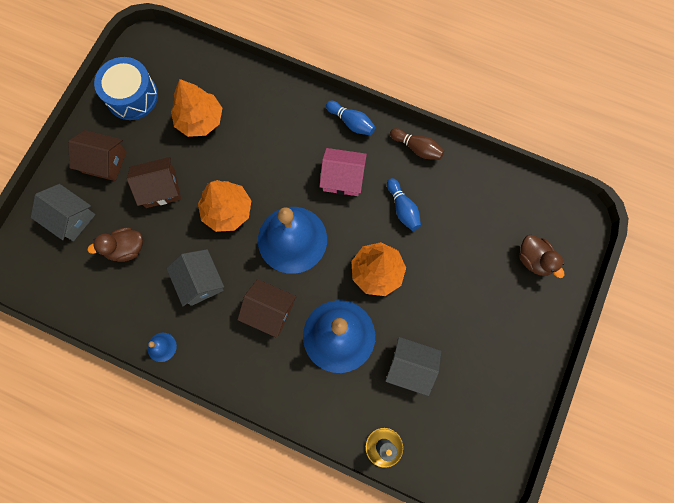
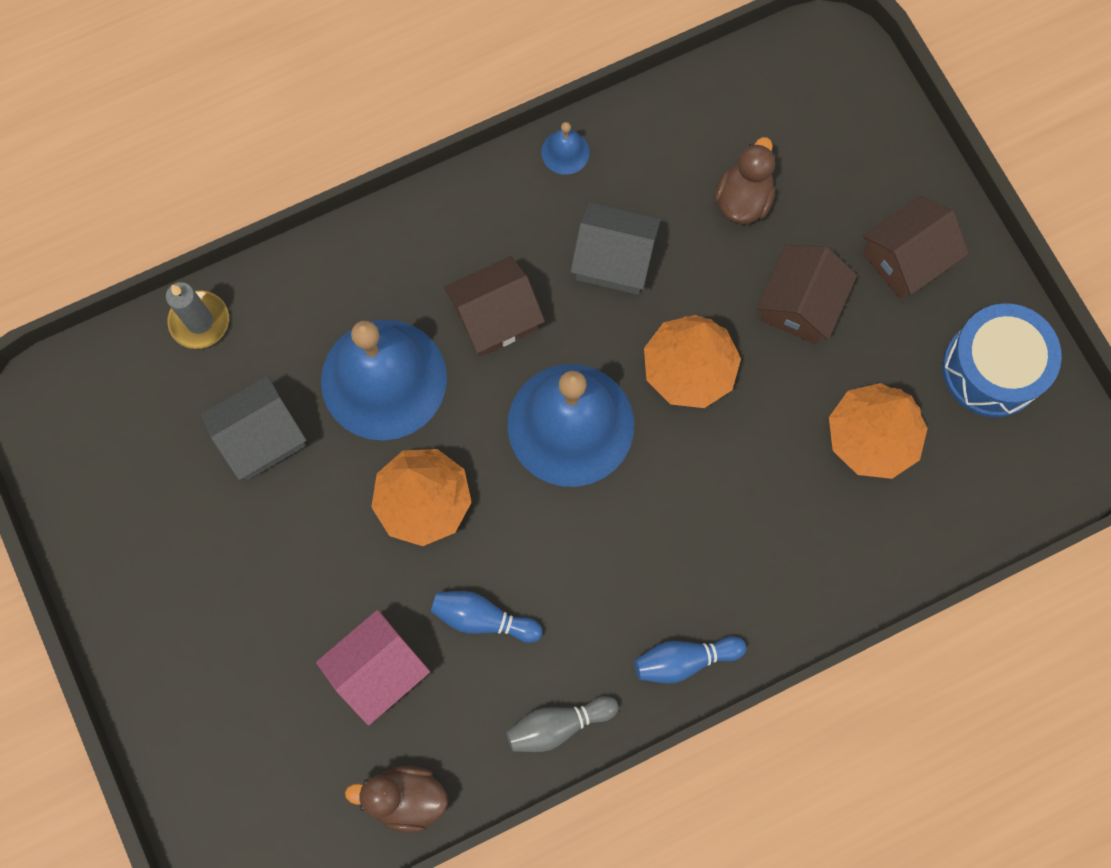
camera: 130 degrees right, 0 degrees up
grey house [31,184,95,241] -> none
pink house [319,148,367,196] -> pink house moved to [316,610,430,726]
brown bowling pin [390,128,444,160] -> grey bowling pin [506,696,619,752]
brown duck [519,235,564,278] -> brown duck moved to [345,766,448,833]

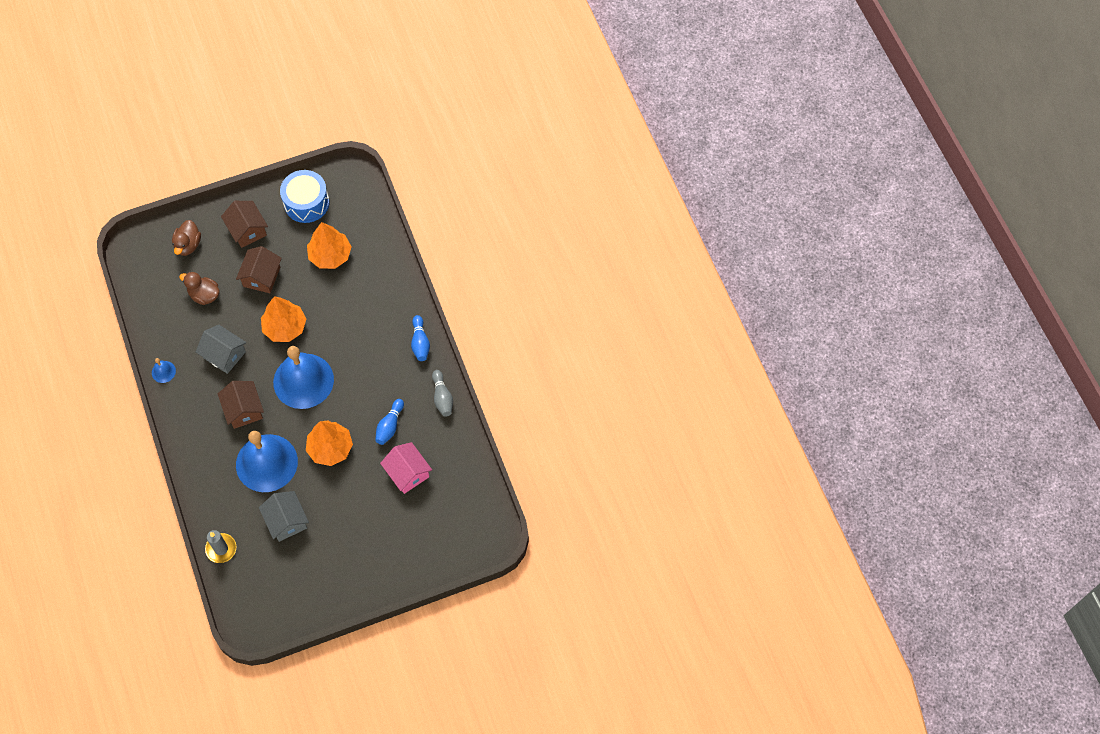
camera: 85 degrees left, 10 degrees down
brown duck [345,766,448,833] -> brown duck moved to [172,220,201,256]
grey house [570,203,661,295] -> grey house turned 75 degrees counterclockwise [196,325,246,374]
brown house [757,244,857,344] -> brown house turned 75 degrees clockwise [236,246,282,293]

